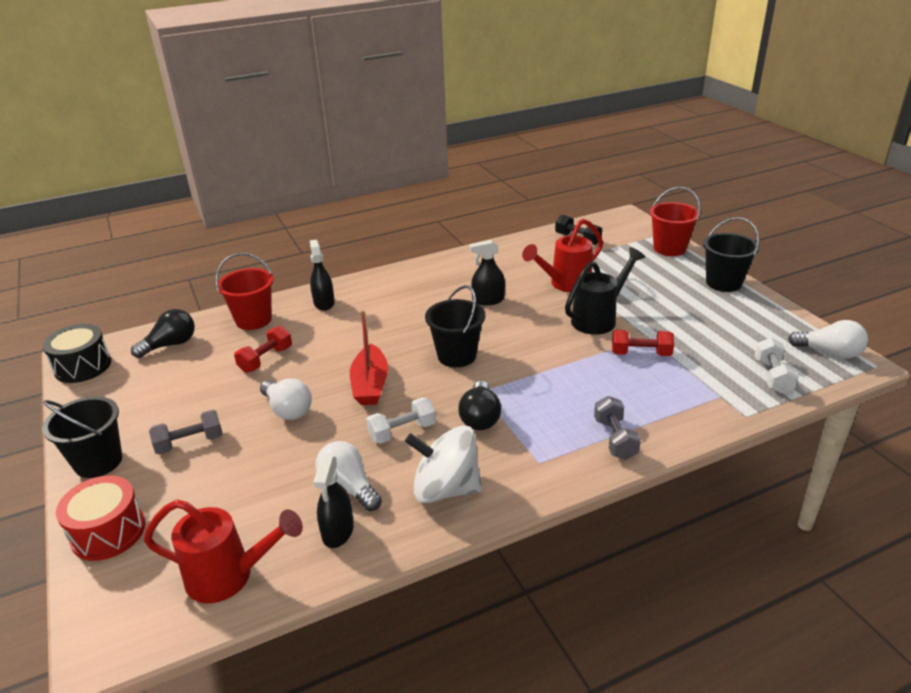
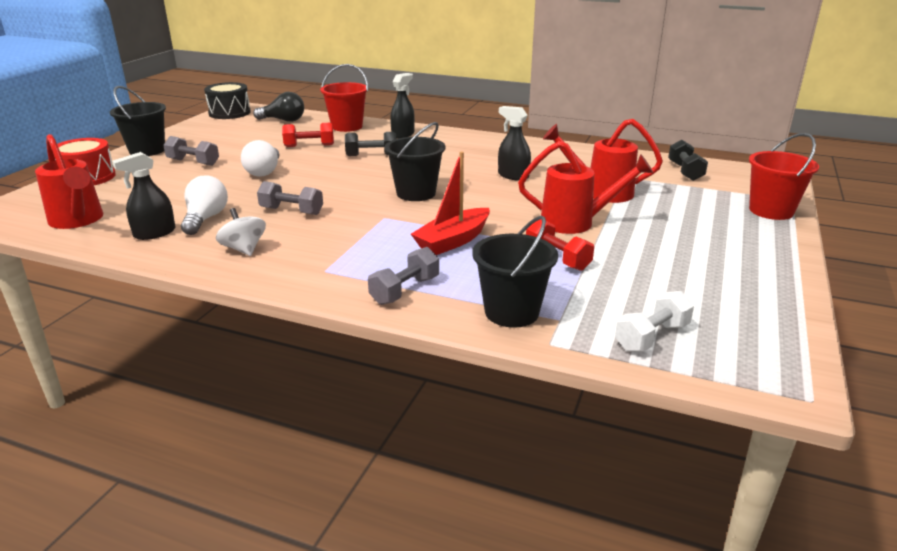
camera: 45 degrees right, 5 degrees down
red boat [350,310,388,405] -> red boat moved to [411,151,490,255]
white dumbbell [366,397,436,444] -> grey dumbbell [257,181,323,215]
white spinning top [405,425,482,503] -> white spinning top [216,208,266,256], size x0.60
black light bulb [458,380,501,430] -> none
black watering can [565,247,645,335] -> red watering can [518,141,653,234]
black bucket [703,217,760,292] -> black bucket moved to [472,216,558,328]
white light bulb [788,320,868,359] -> none
none -> black dumbbell [345,132,396,156]

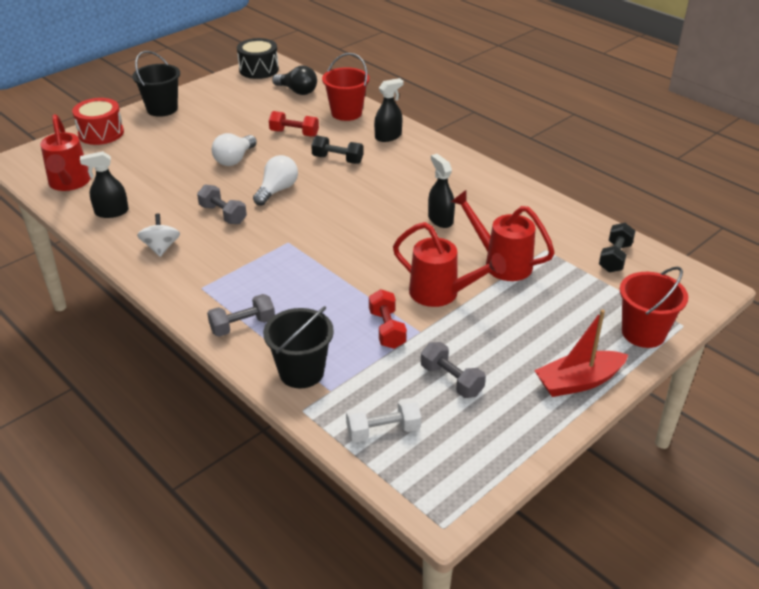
camera: 25 degrees right, 10 degrees up
grey dumbbell [163,136,219,166] -> grey dumbbell moved to [421,342,486,398]
white light bulb [181,175,228,235] -> white light bulb moved to [253,155,298,206]
black bucket [384,122,446,201] -> none
red boat [411,151,490,255] -> red boat moved to [534,309,628,397]

